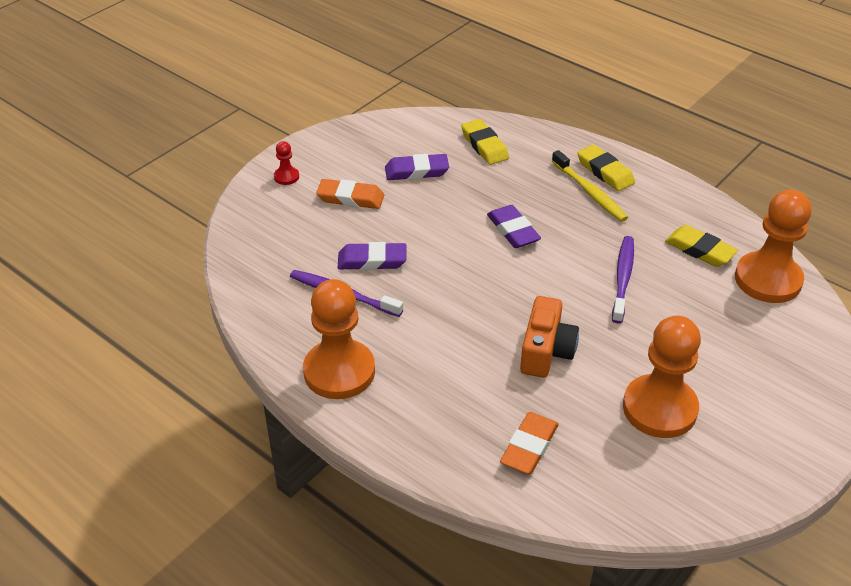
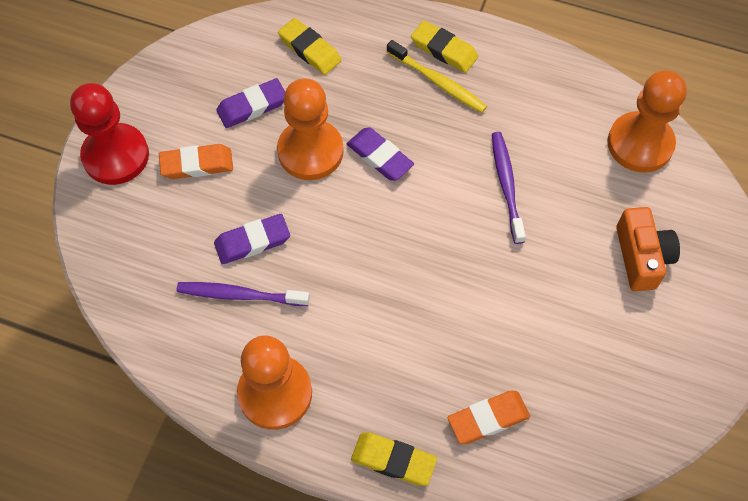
camera: 20 degrees left, 20 degrees up
red pawn [274,141,299,185] -> red pawn [70,83,149,185], size x2.34
orange eraser [500,412,559,474] -> orange eraser turned 60 degrees clockwise [448,391,530,444]
orange camera [520,296,579,378] -> orange camera moved to [616,207,680,291]
orange pawn [623,316,701,438] -> orange pawn moved to [277,79,344,180]
yellow eraser [665,225,738,267] -> yellow eraser moved to [351,433,437,486]

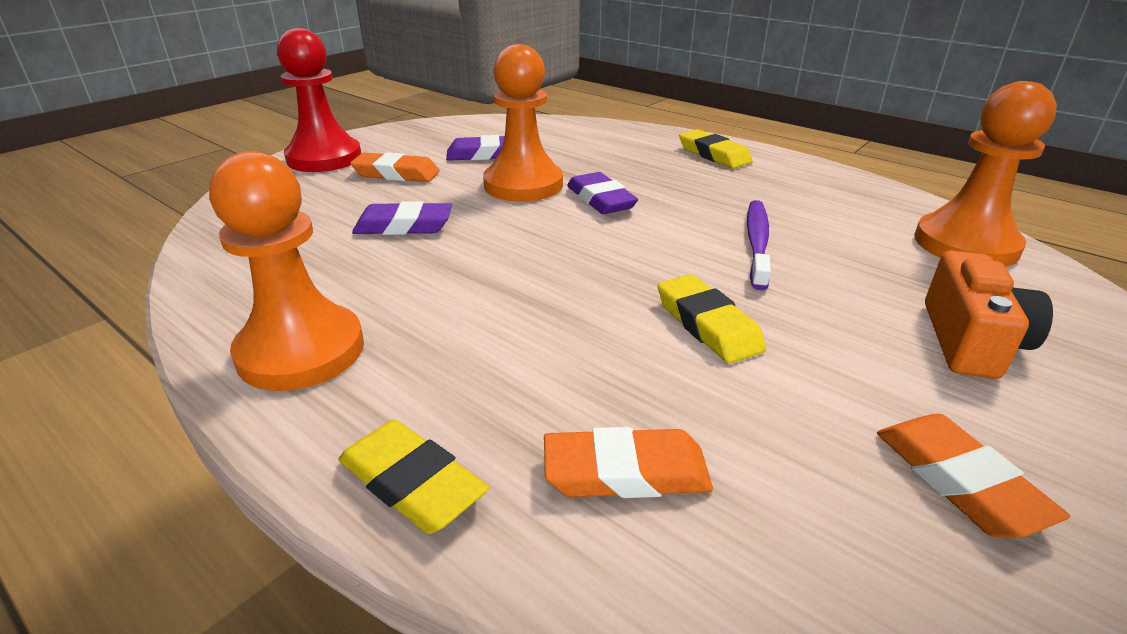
camera: 20 degrees right, 30 degrees down
purple toothbrush [177,282,310,306] -> none
yellow eraser [278,18,342,75] -> yellow eraser moved to [658,274,766,364]
yellow toothbrush [387,40,487,113] -> none
none -> orange eraser [877,414,1070,538]

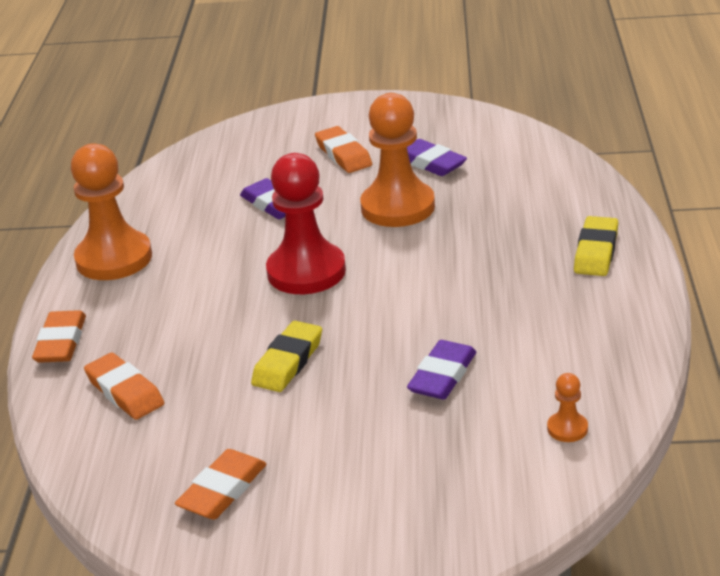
camera: 55 degrees right, 0 degrees up
red pawn [277,28,361,172] -> red pawn moved to [266,153,346,294]
yellow eraser [338,419,489,534] -> orange eraser [32,310,86,363]
purple eraser [567,172,638,214] -> purple eraser moved to [407,340,476,400]
purple toothbrush [747,200,771,290] -> none
orange pawn [914,81,1057,267] -> orange pawn [547,373,588,442], size x0.43
orange camera [925,250,1053,379] -> none

